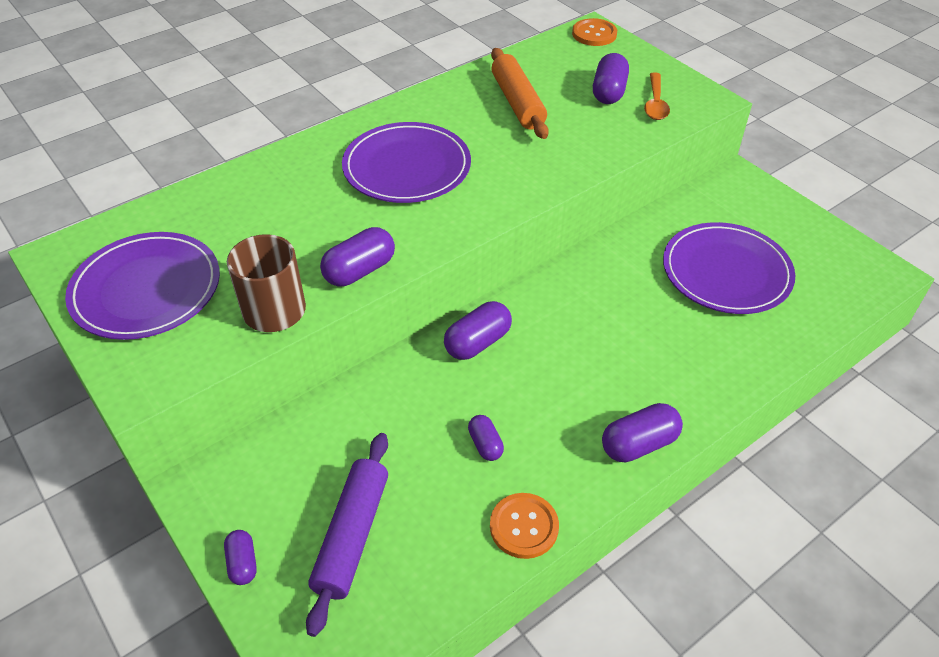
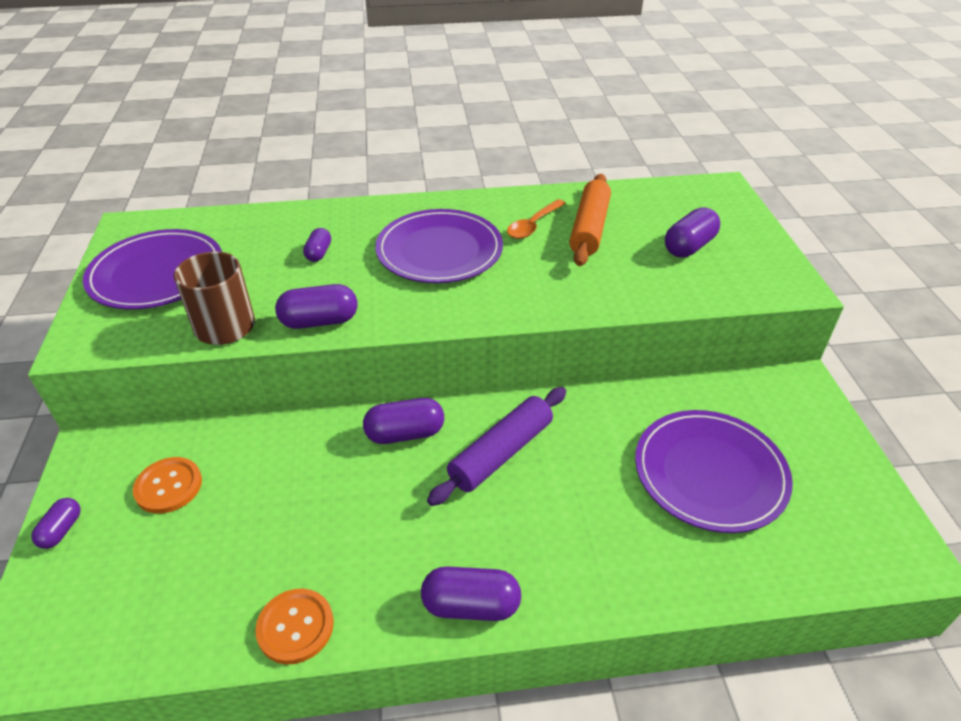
camera: 30 degrees right, 5 degrees down
purple rolling pin [306,433,388,637] -> purple rolling pin moved to [427,387,566,506]
purple capsule [468,415,504,461] -> purple capsule moved to [303,228,331,262]
orange button [572,18,617,46] -> orange button moved to [133,457,202,514]
orange spoon [644,72,670,120] -> orange spoon moved to [507,199,566,239]

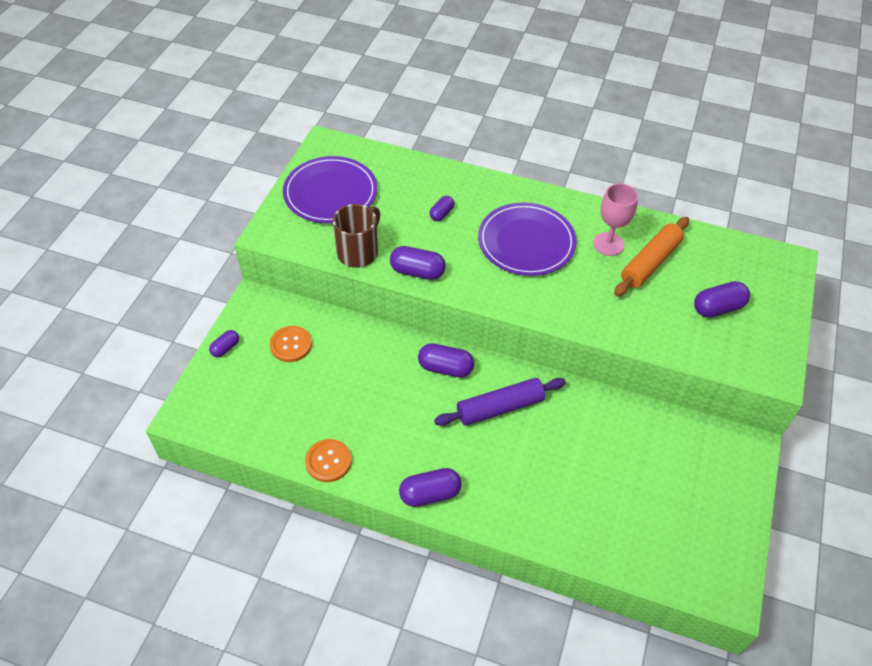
camera: 25 degrees right, 10 degrees up
purple capsule [421,566,521,621] -> purple capsule turned 45 degrees counterclockwise [399,468,462,507]
orange spoon [507,199,566,239] -> pink goblet [593,183,638,256]
purple plate [635,410,793,533] -> none

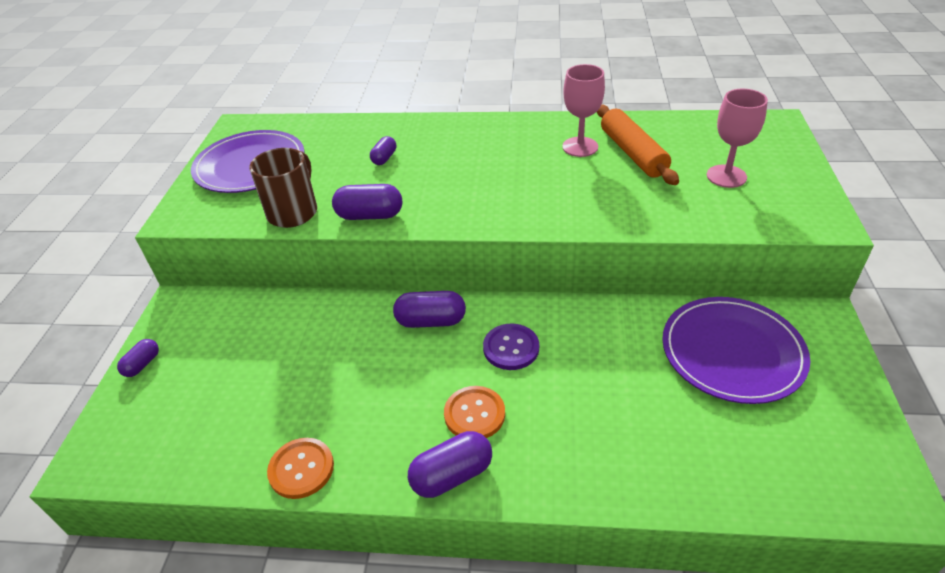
camera: 10 degrees left, 10 degrees down
orange button [270,326,312,362] -> orange button moved to [444,386,505,438]
purple rolling pin [434,378,566,426] -> purple button [483,324,539,370]
purple plate [478,203,576,276] -> purple plate moved to [662,297,810,404]
orange rolling pin [614,217,689,296] -> orange rolling pin turned 45 degrees counterclockwise [597,105,679,185]
purple capsule [694,281,750,318] -> pink goblet [707,89,768,188]

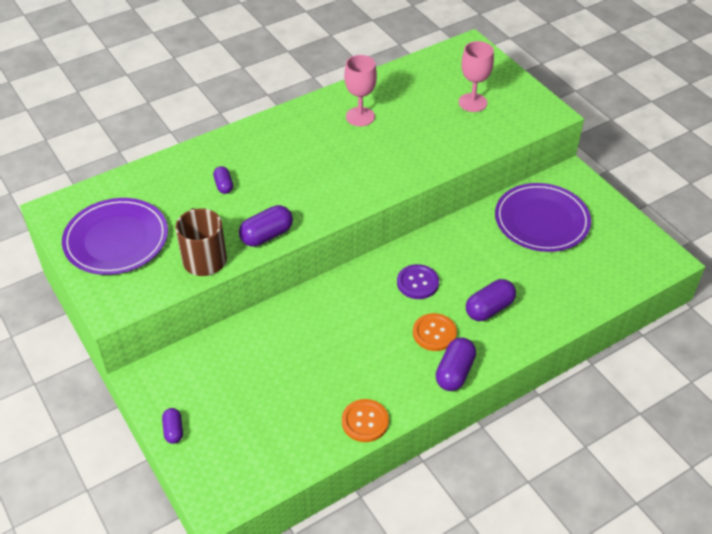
camera: 40 degrees left, 5 degrees up
purple capsule [393,291,466,328] -> purple capsule moved to [466,279,516,321]
orange rolling pin [597,105,679,185] -> none

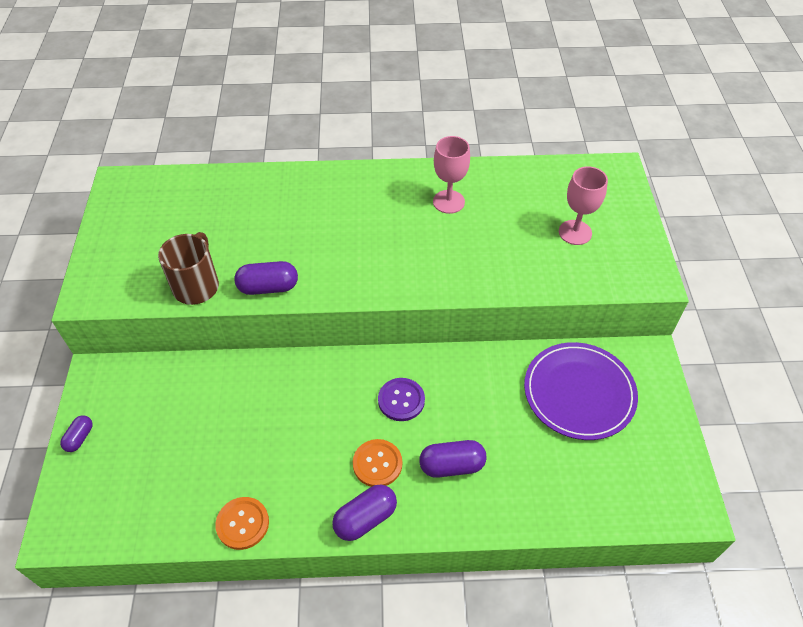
camera: 30 degrees right, 5 degrees up
purple plate [62,198,168,275] -> none
purple capsule [213,166,233,194] -> none

